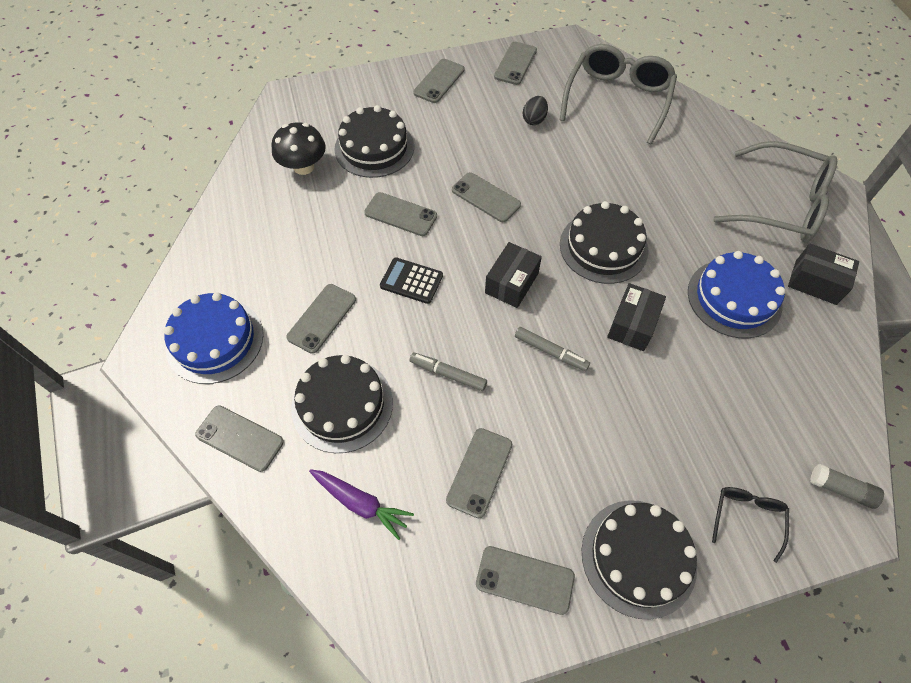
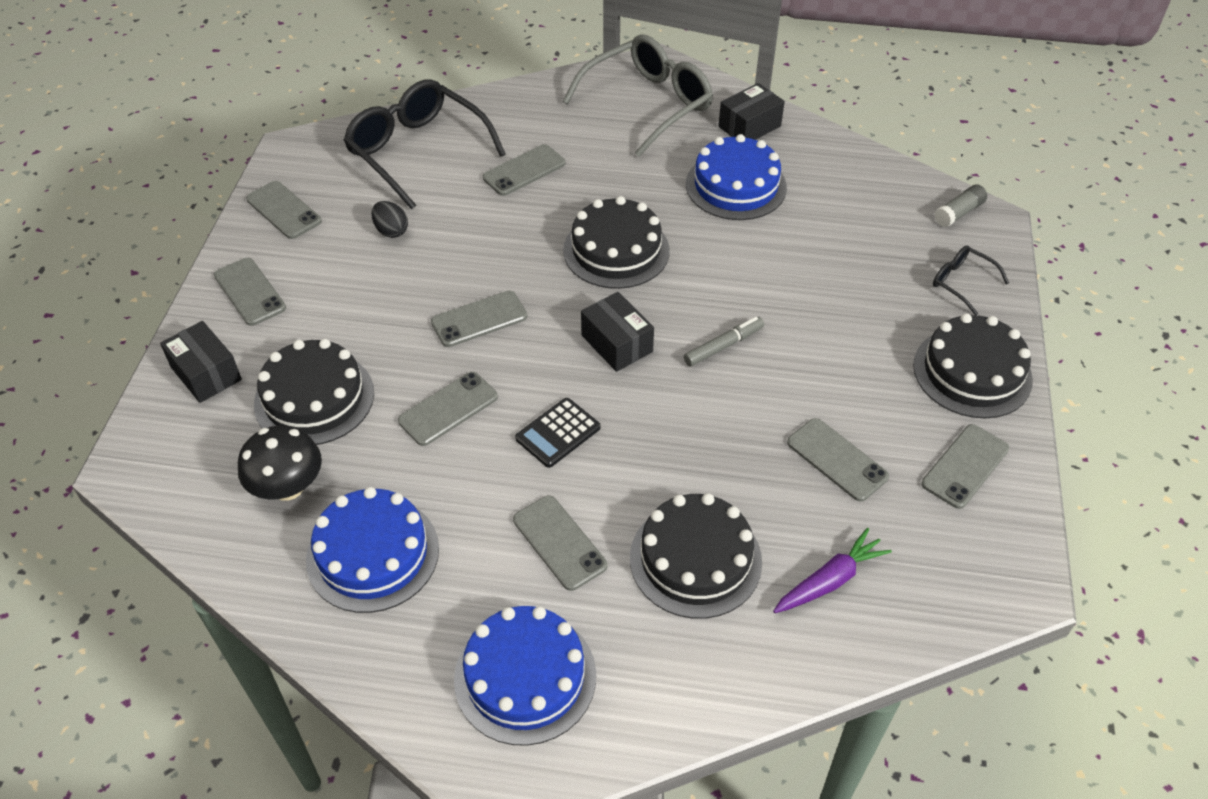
camera: 65 degrees left, 10 degrees down
grey phone [195,405,284,472] -> grey phone moved to [483,144,565,196]
grey marker [410,353,487,391] -> none
grey glasses [560,44,677,144] -> black glasses [343,79,506,210]
black box [607,283,666,351] -> black box moved to [160,321,242,403]
none -> blue cake [306,487,439,613]

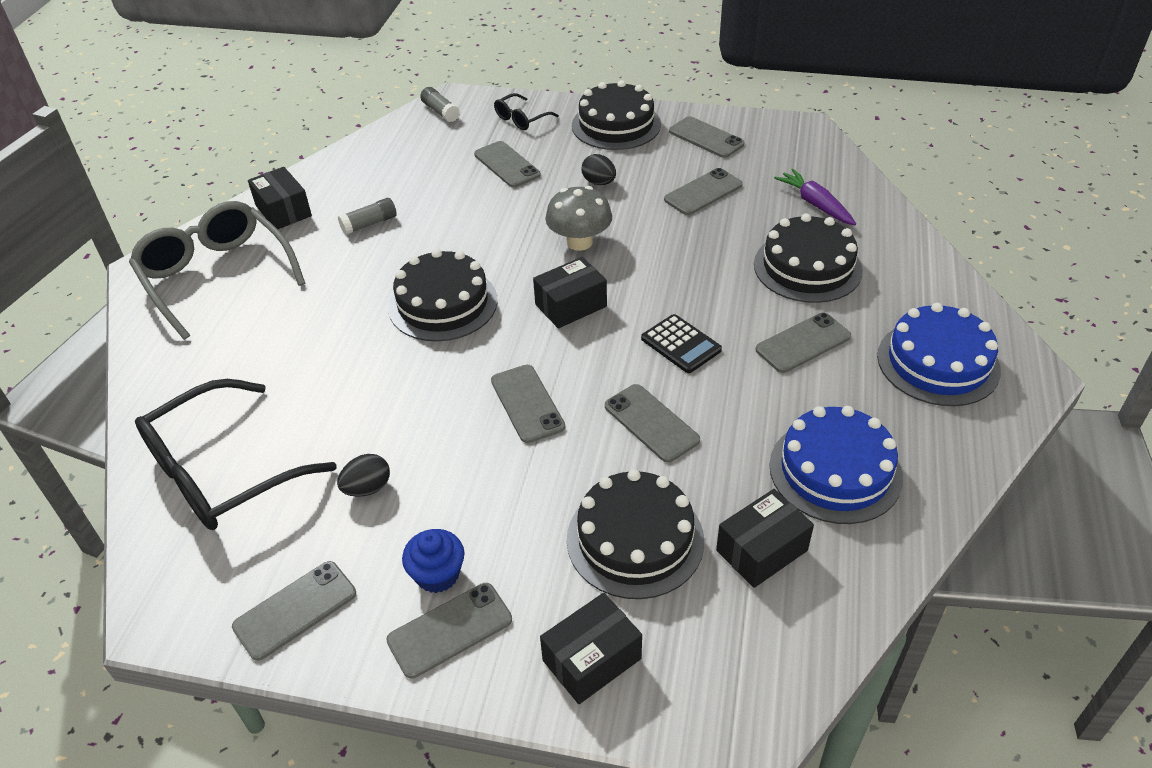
camera: 85 degrees left, 5 degrees down
black mushroom [238,425,322,501] -> black box [716,489,814,588]
grey phone [483,144,565,196] -> grey phone moved to [474,141,541,187]
grey marker [684,317,764,367] -> grey mushroom [545,186,612,251]
blue cake [686,134,787,220] -> grey glue stick [338,198,397,235]
none -> blue cupcake [402,529,464,593]
none -> black egg [581,154,616,185]

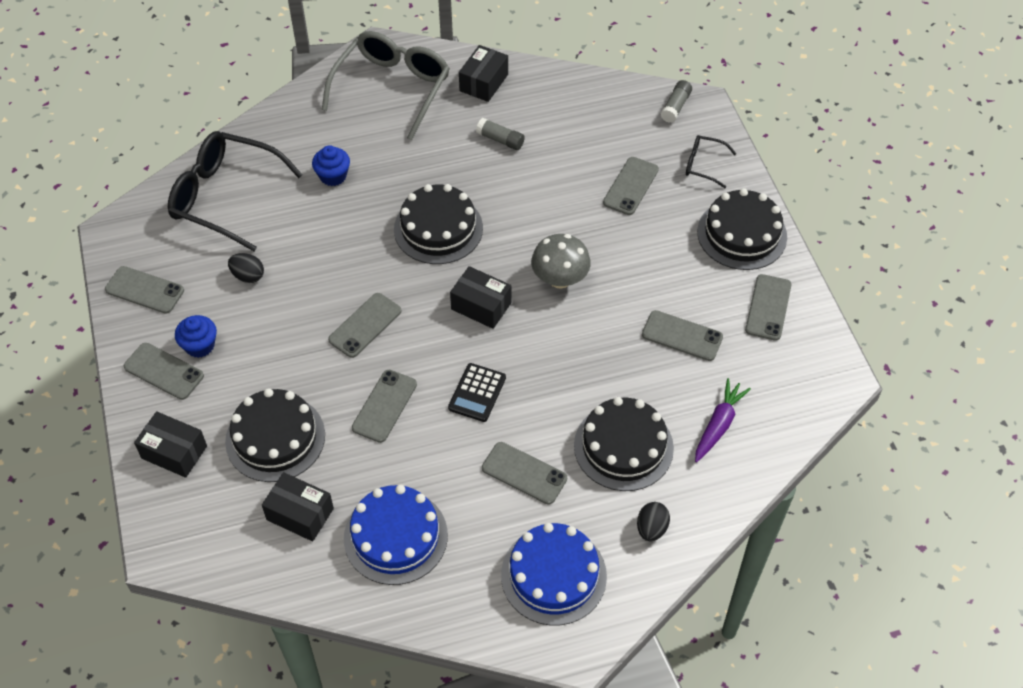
camera: 60 degrees right, 10 degrees up
black egg [581,154,616,185] -> black egg moved to [637,502,670,541]
none -> blue cupcake [312,145,350,186]

